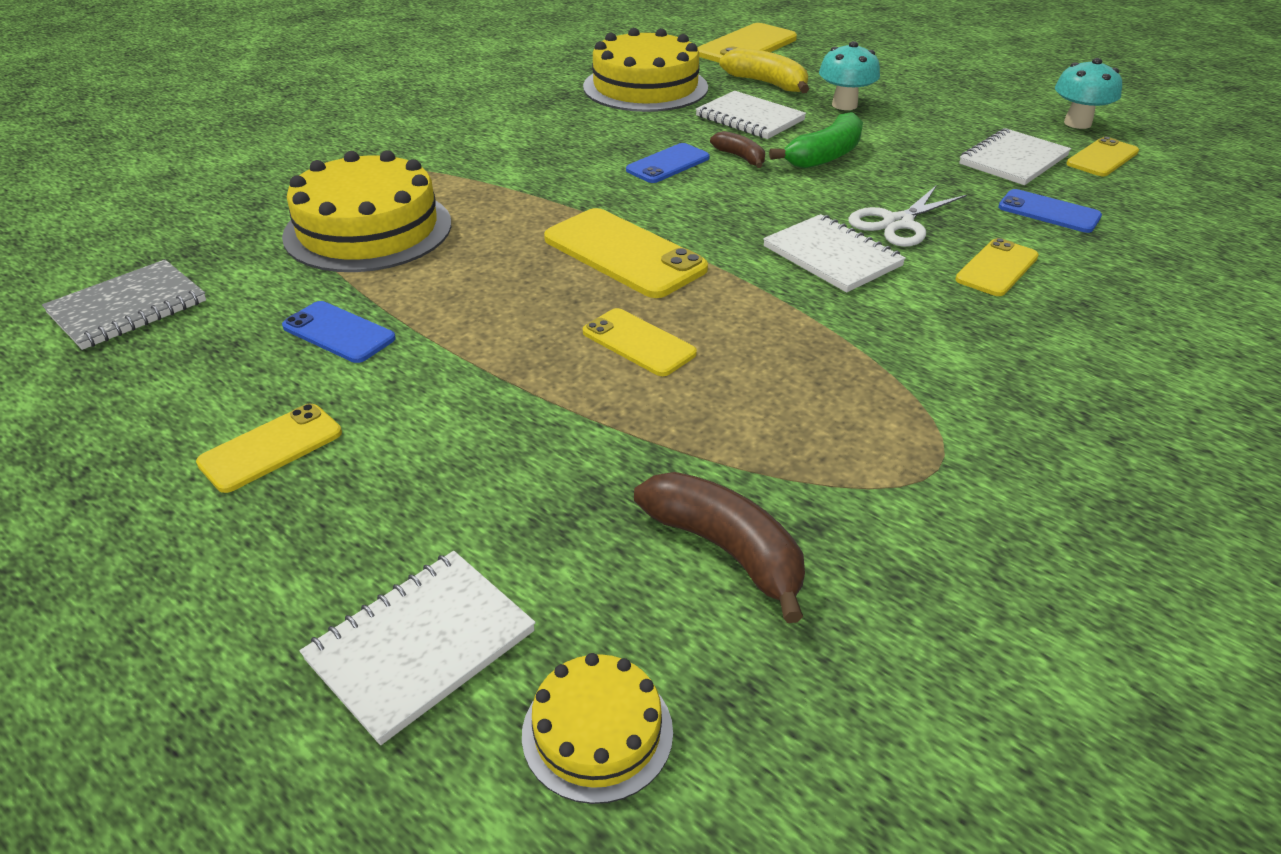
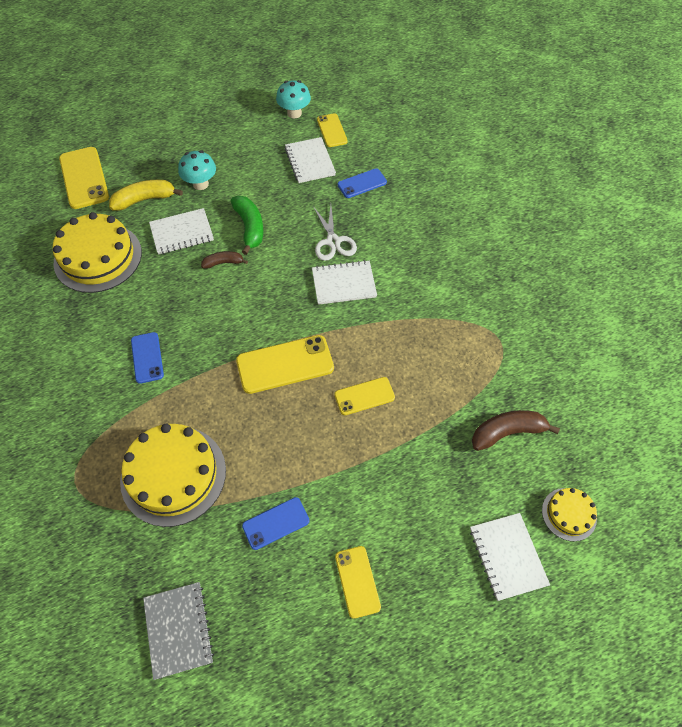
camera: 60 degrees left, 20 degrees up
blue phone [626,143,710,183] -> blue phone moved to [131,332,164,384]
yellow phone [955,238,1039,296] -> none

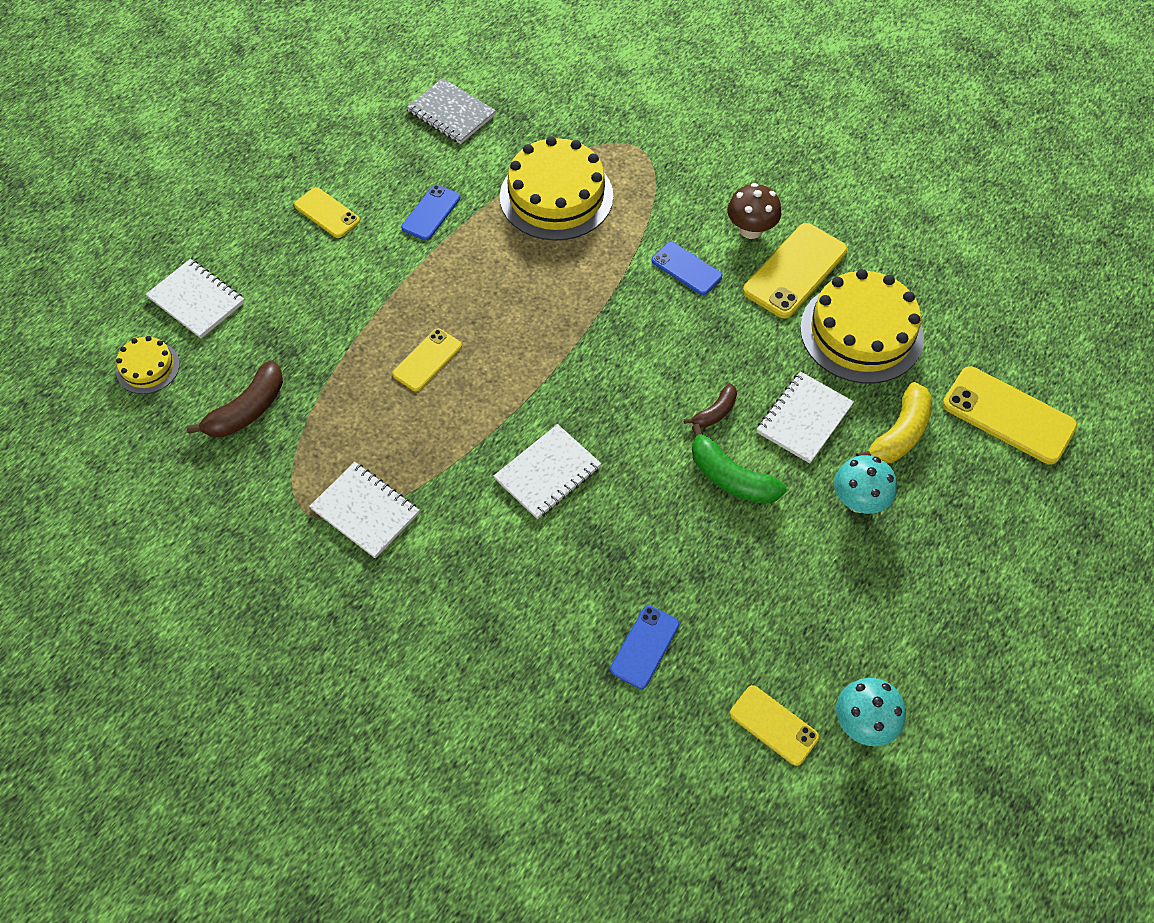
camera: 145 degrees right, 0 degrees up
yellow phone [236,335,334,394] -> yellow phone moved to [743,223,847,319]
white notebook [285,137,336,183] -> white notebook moved to [309,462,420,558]
white scissors [313,205,357,261] -> none
none -> brown mushroom [727,183,781,239]

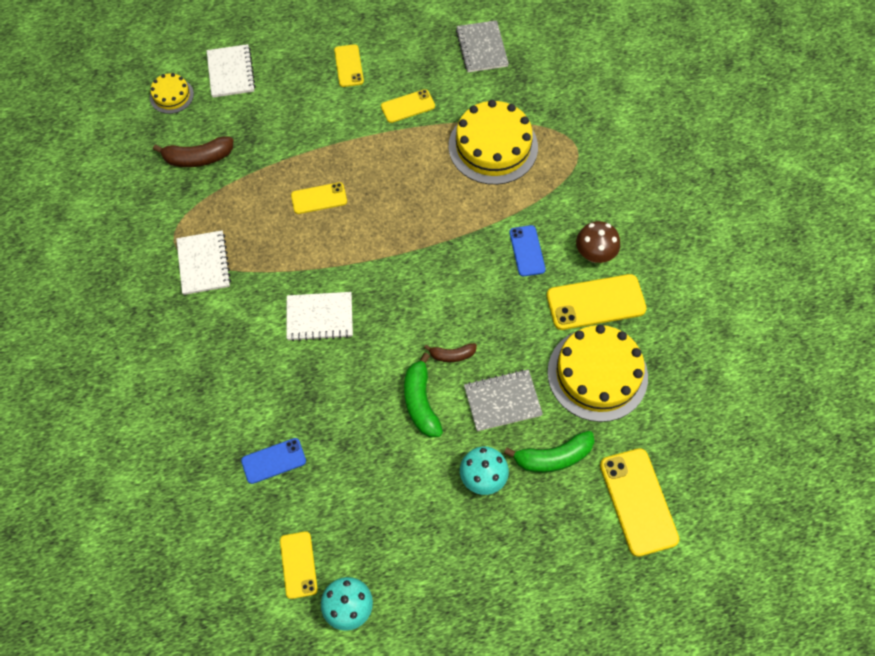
camera: 40 degrees right, 5 degrees up
blue phone [401,185,460,240] -> yellow phone [381,89,435,123]
white notebook [756,371,854,463] -> grey notebook [464,369,543,431]
yellow banana [856,382,932,463] -> green banana [504,431,594,473]

